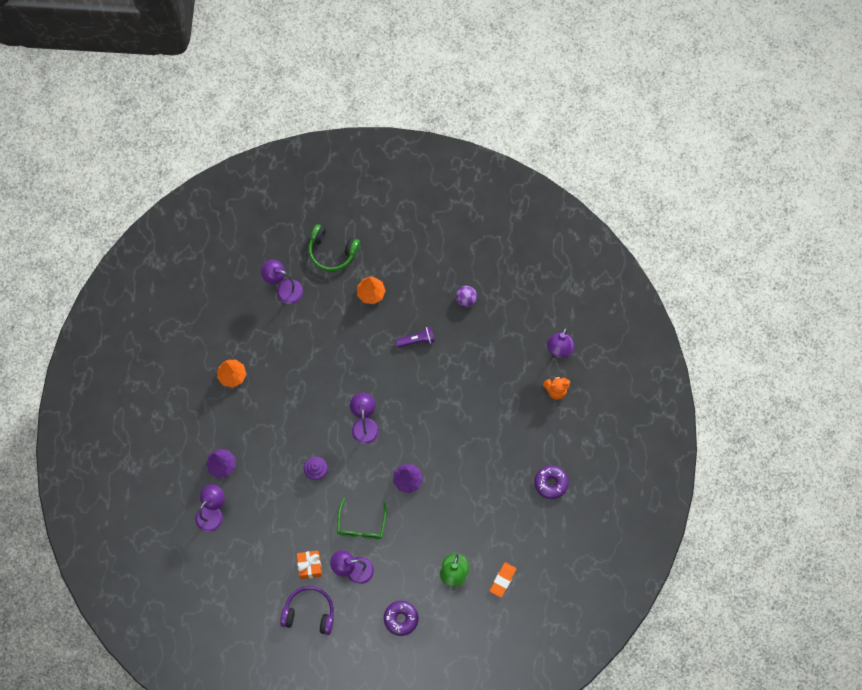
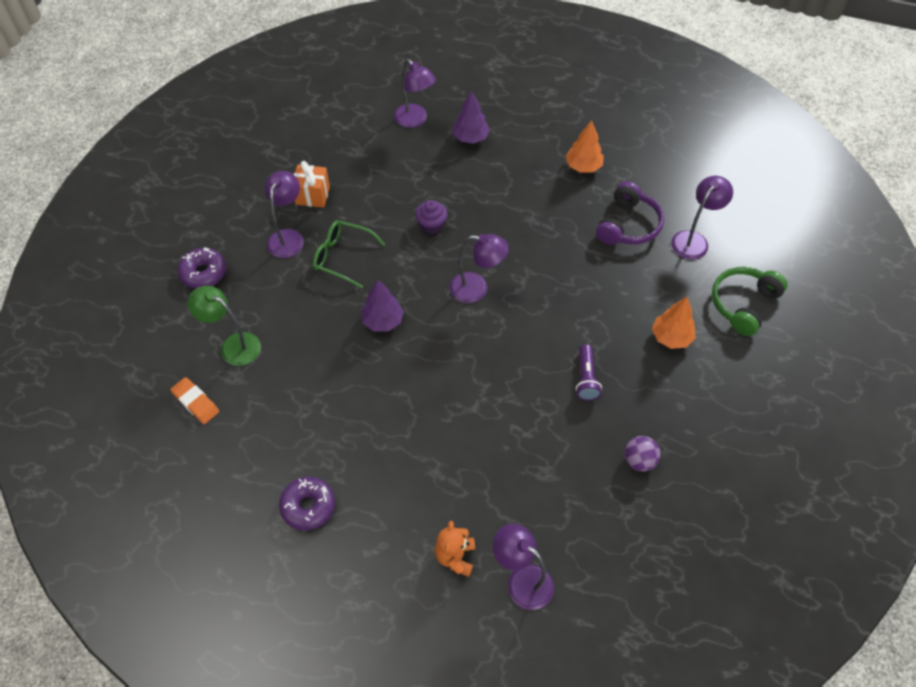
camera: 105 degrees right, 15 degrees down
purple headphones [280,586,334,635] -> purple headphones moved to [596,181,664,245]

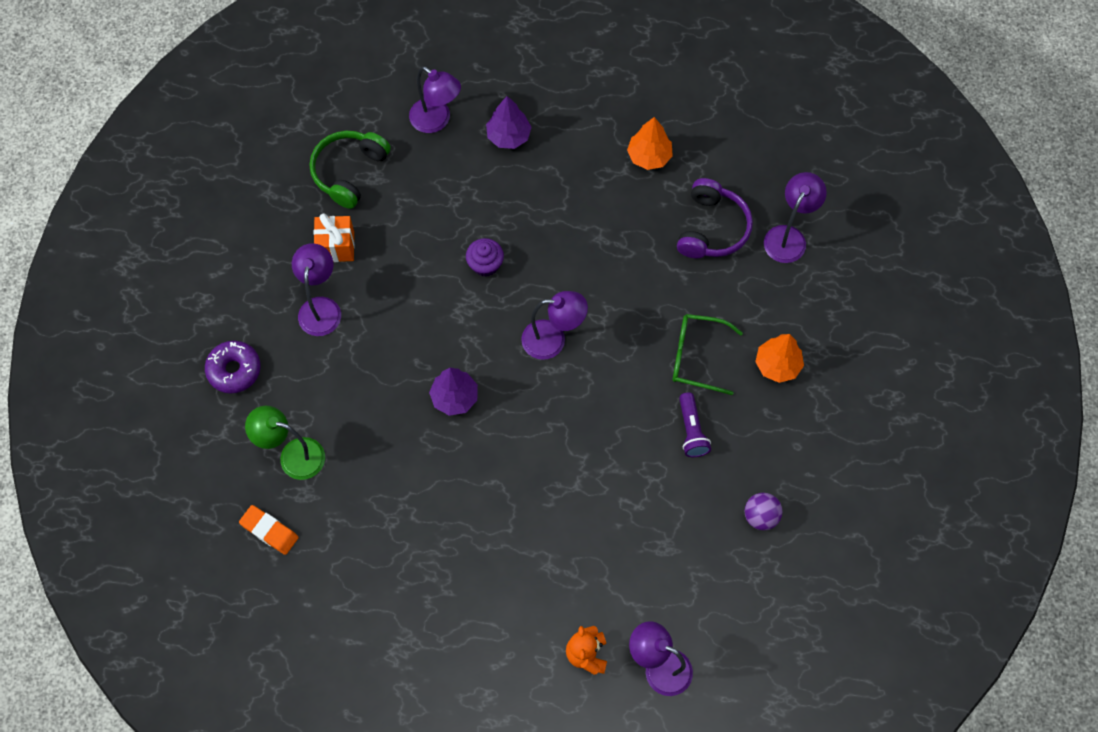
camera: 10 degrees left, 10 degrees up
purple donut [279,477,335,530] -> none
green glasses [313,220,386,289] -> green glasses moved to [673,314,743,395]
green headphones [712,267,788,336] -> green headphones moved to [310,131,391,209]

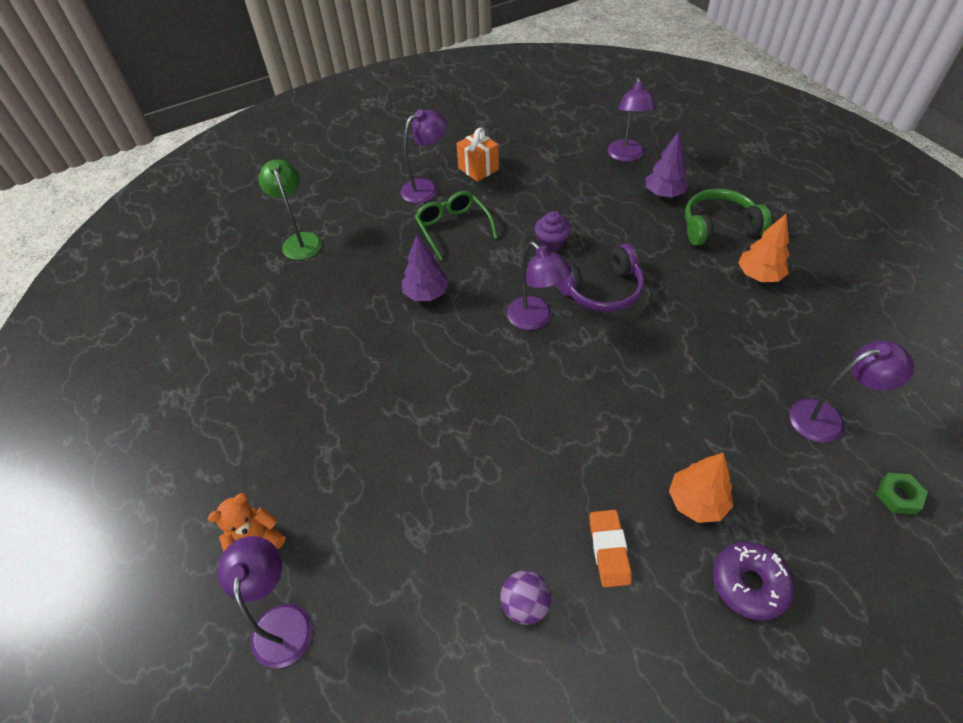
camera: 55 degrees right, 15 degrees down
purple donut [205,341,261,393] -> purple donut moved to [713,542,794,621]
orange eraser [239,505,298,555] -> orange eraser moved to [590,510,632,587]
green headphones [310,131,391,209] -> green headphones moved to [685,189,772,246]
green glasses [673,314,743,395] -> green glasses moved to [415,191,498,260]
purple headphones [677,178,753,258] -> purple headphones moved to [557,244,645,312]
purple flashlight [679,392,711,457] -> none
none -> green nut [876,473,928,515]

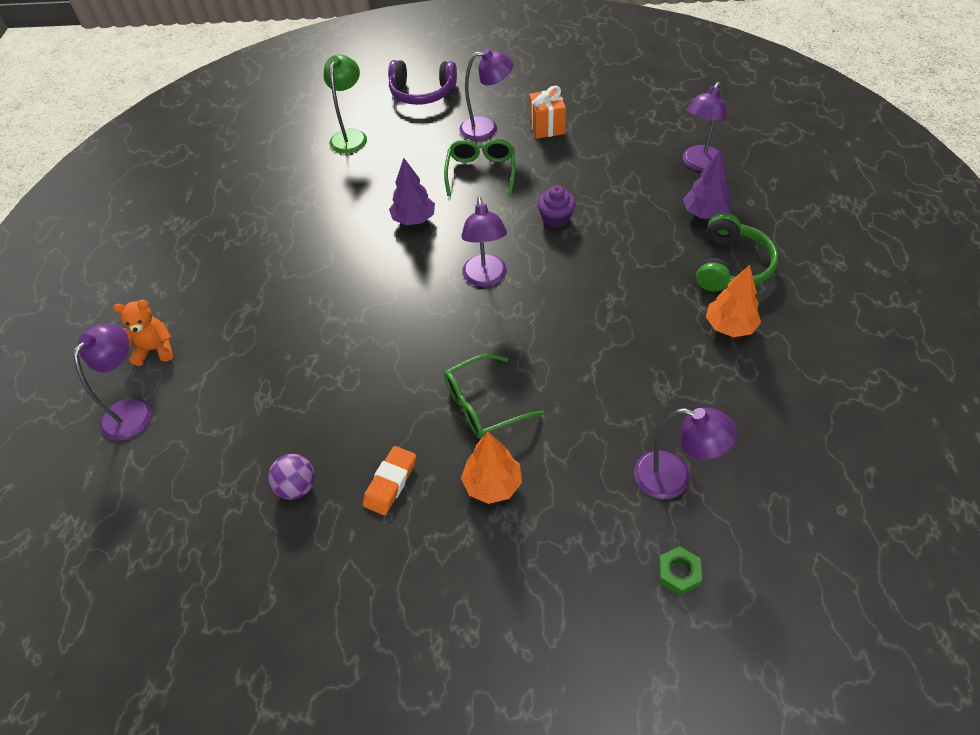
camera: 30 degrees right, 0 degrees up
purple headphones [557,244,645,312] -> purple headphones moved to [388,60,457,105]
green headphones [685,189,772,246] -> green headphones turned 90 degrees clockwise [696,213,778,291]
purple donut [713,542,794,621] -> none
none -> green glasses [444,353,545,438]

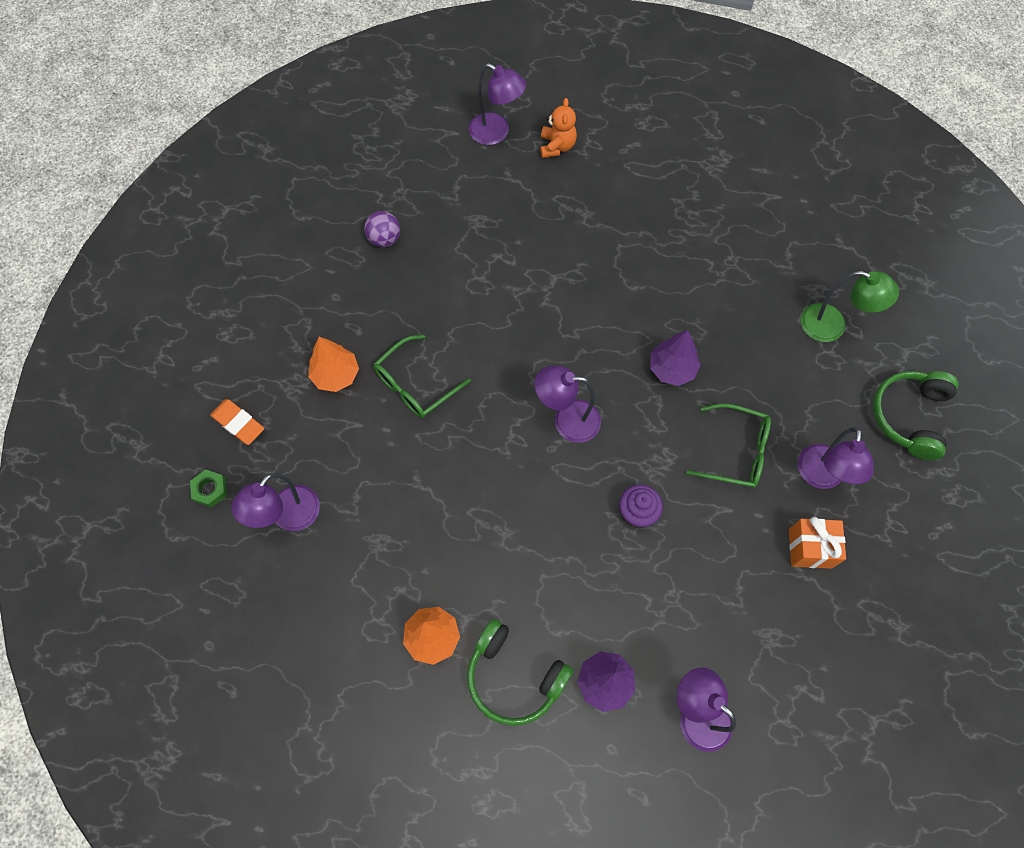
camera: 100 degrees right, 15 degrees up
orange eraser [363,446,416,515] -> orange eraser moved to [210,399,264,445]
purple headphones [388,60,457,105] -> green headphones [873,371,959,460]
green glasses [444,353,545,438] -> green glasses turned 120 degrees counterclockwise [374,335,471,418]

